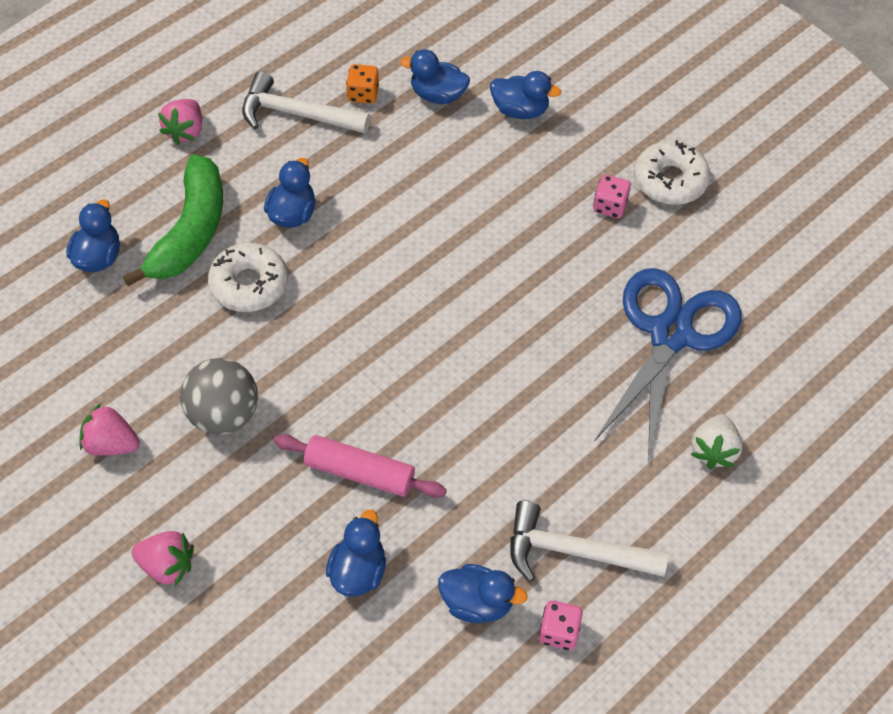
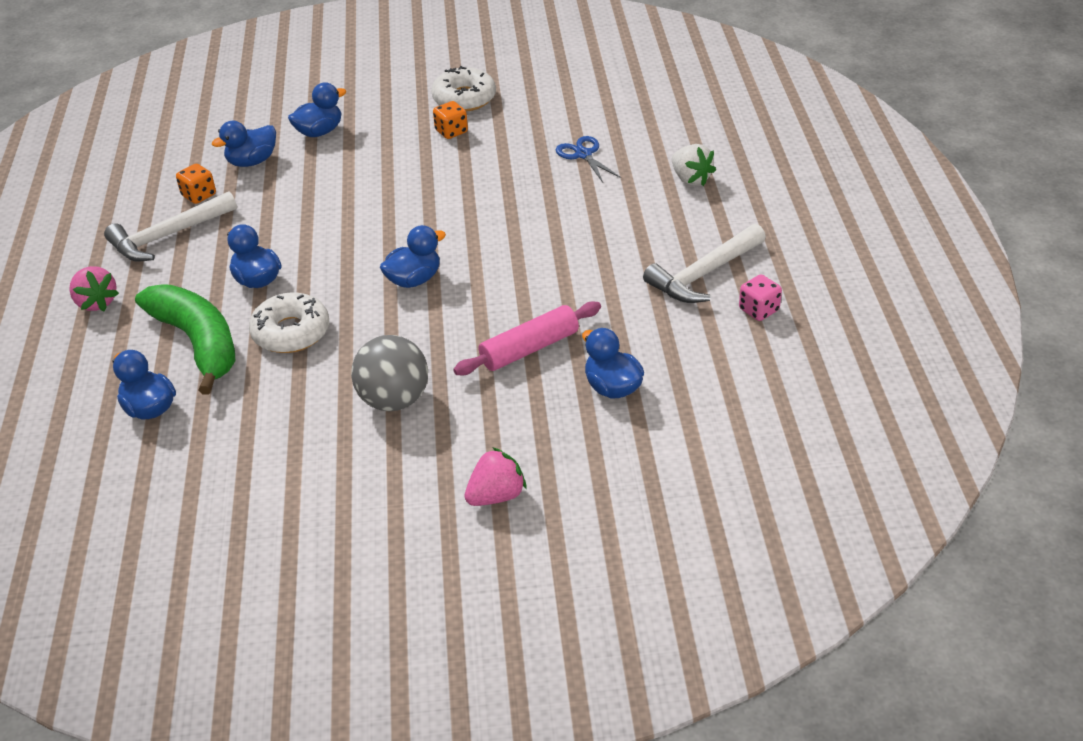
camera: 50 degrees left, 15 degrees down
pink strawberry [79,403,139,456] -> none
blue duck [438,564,528,623] -> blue duck moved to [380,225,446,288]
pink dice [593,175,631,218] -> orange dice [433,101,468,139]
blue scissors [595,268,742,463] -> blue scissors [556,136,621,183], size x0.44

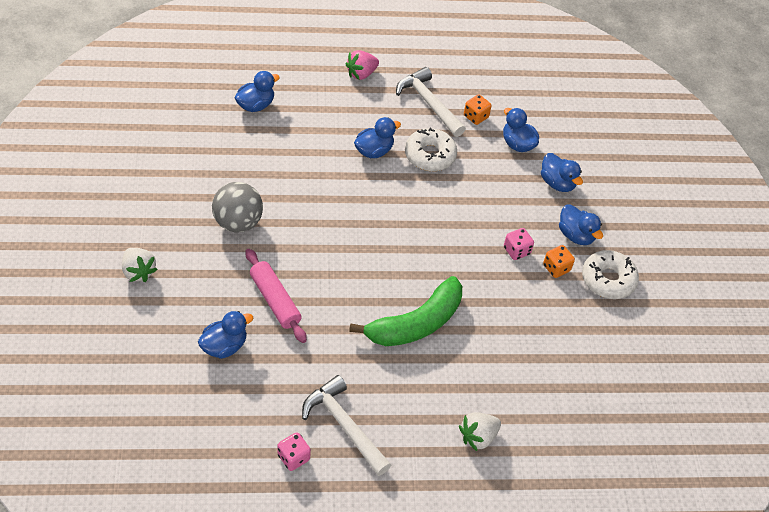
camera: 85 degrees right, 10 degrees up
green banana [135,285,236,395] -> green banana moved to [349,276,462,346]
white donut [249,292,329,353] -> white donut moved to [405,128,457,171]
blue duck [380,225,446,288] -> blue duck moved to [559,204,603,245]
pink strawberry [464,447,527,506] -> white strawberry [122,248,158,282]
blue scissors [556,136,621,183] -> none
none -> pink dice [504,228,534,260]

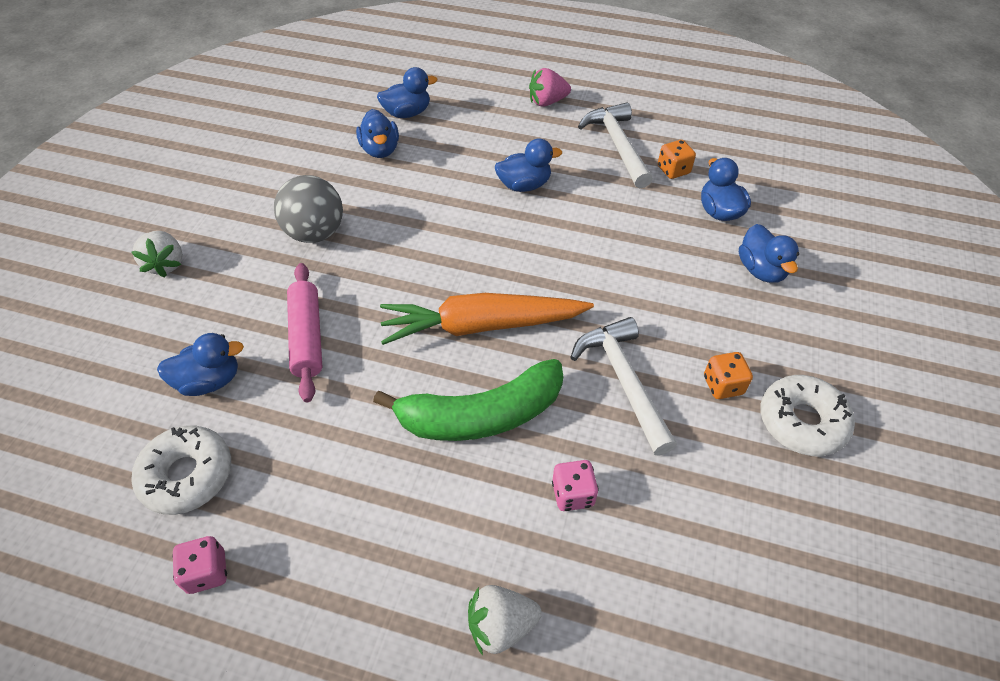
camera: 25 degrees right, 0 degrees up
white hammer [302,375,391,476] -> white hammer moved to [570,317,677,456]
white donut [405,128,457,171] -> white donut moved to [132,425,231,515]
pink dice [504,228,534,260] -> pink dice moved to [552,460,598,511]
blue duck [559,204,603,245] -> blue duck moved to [356,109,399,158]
none -> orange carrot [380,293,594,345]

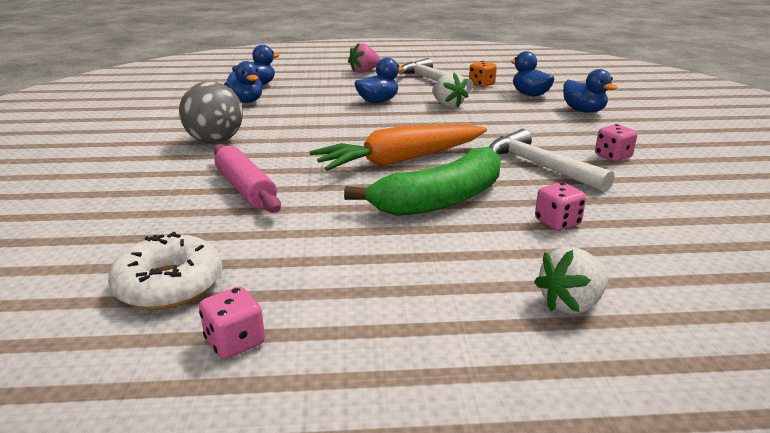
camera: 20 degrees left, 25 degrees down
white strawberry [131,231,183,278] -> white strawberry moved to [432,73,469,107]
blue duck [157,333,244,396] -> none
orange dice [704,352,753,399] -> pink dice [595,124,637,161]
white donut [760,375,855,456] -> none

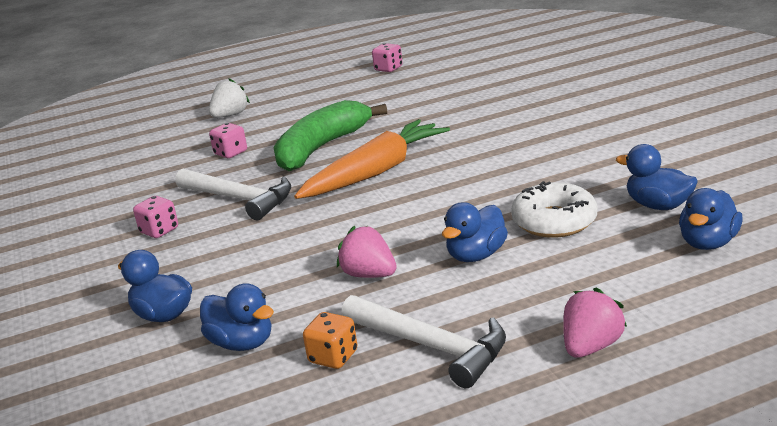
camera: 165 degrees right, 0 degrees up
white donut [108,232,222,310] -> white donut moved to [511,181,598,238]
grey ball [179,81,243,143] -> none
pink rolling pin [214,144,281,213] -> none
white strawberry [432,73,469,107] -> pink strawberry [337,226,397,278]

